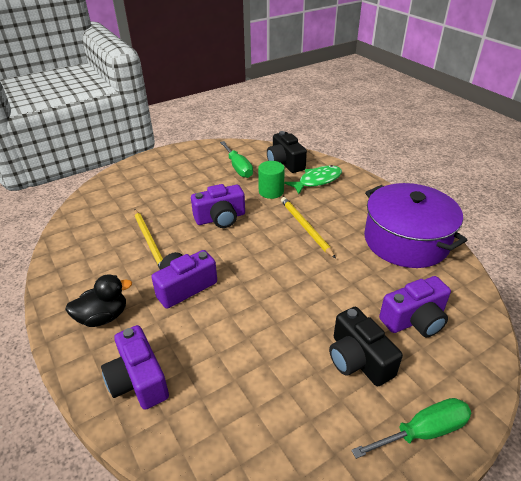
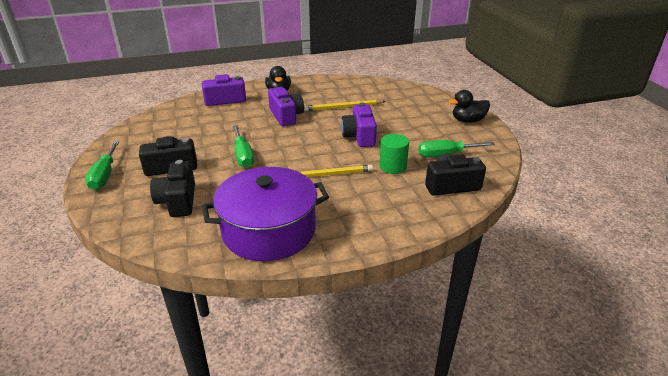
camera: 105 degrees right, 5 degrees down
green fish [284,165,342,194] -> none
purple camera [379,276,451,337] -> black camera [150,160,195,217]
none -> green screwdriver [233,125,254,168]
none -> black duck [449,90,490,123]

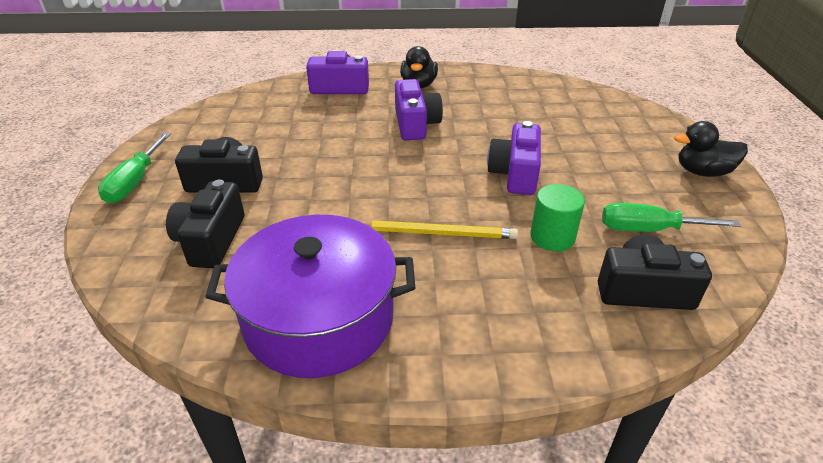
camera: 15 degrees right, 5 degrees up
green screwdriver [233,125,254,168] -> none
yellow pencil [304,100,386,111] -> none

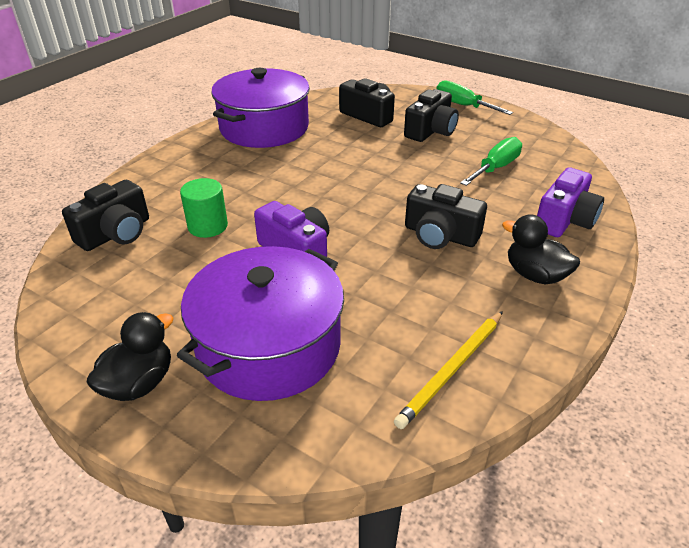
camera: 125 degrees right, 0 degrees up
yellow pencil [362,220,518,239] -> yellow pencil moved to [394,311,503,429]
purple camera [395,79,443,140] -> black camera [405,184,487,249]
green screwdriver [602,203,741,232] -> green screwdriver moved to [460,137,522,186]
none -> purple pot [177,246,344,401]

